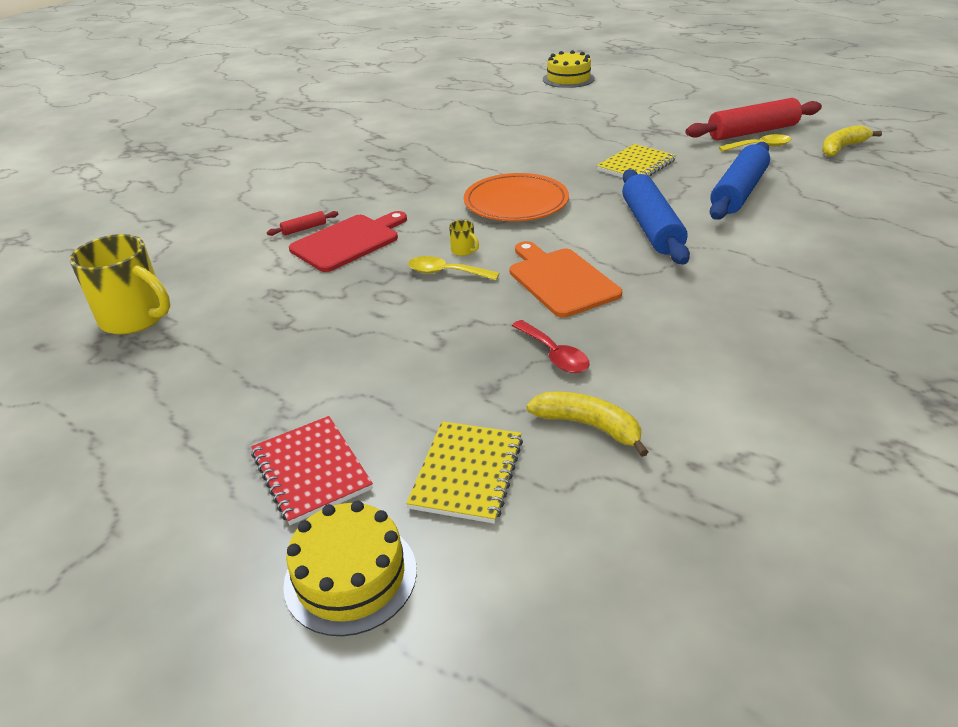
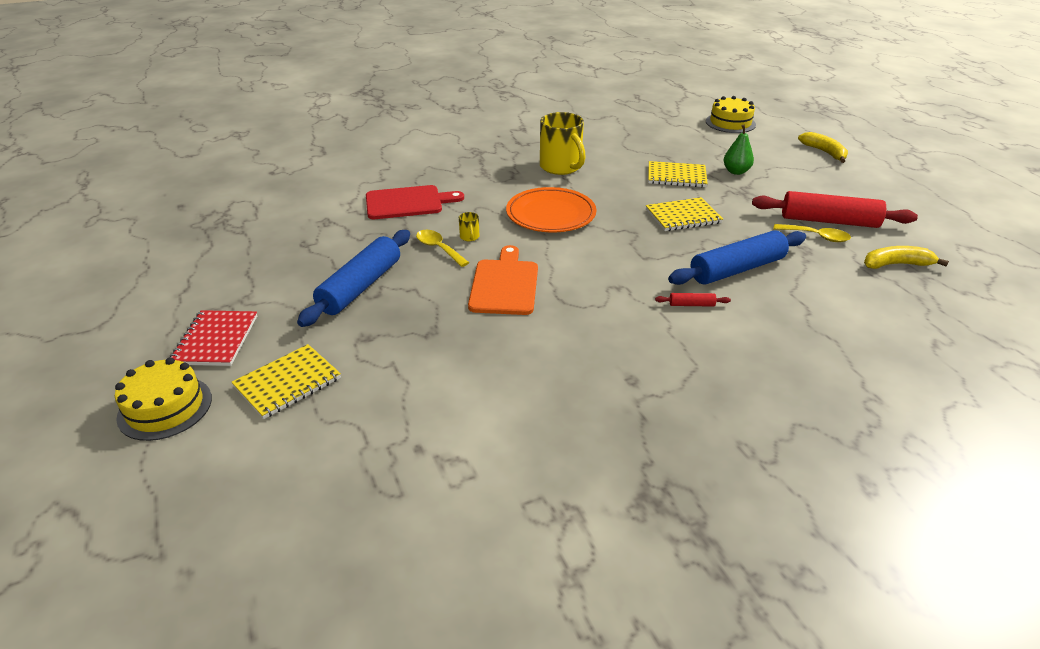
camera: 30 degrees right, 0 degrees up
yellow mug [70,234,170,335] -> yellow mug moved to [540,112,586,175]
red rolling pin [267,211,338,236] -> red rolling pin moved to [655,293,731,307]
red spoon [512,320,590,373] -> none
yellow banana [526,392,648,457] -> yellow banana moved to [798,132,848,163]
blue rolling pin [622,169,690,265] -> blue rolling pin moved to [297,230,410,327]
none -> yellow notebook [648,161,708,187]
none -> green pear [724,125,754,175]

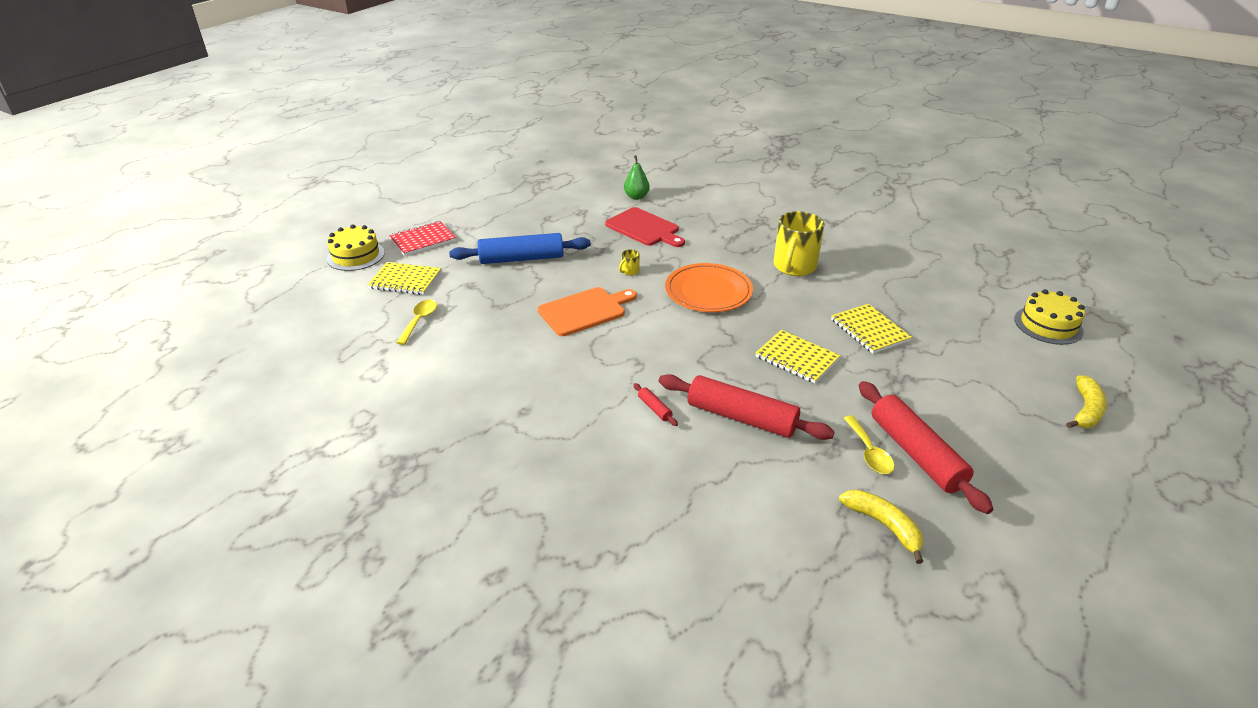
camera: 55 degrees right, 0 degrees up
yellow spoon [416,230,469,267] -> yellow spoon moved to [396,299,437,345]
blue rolling pin [668,230,806,285] -> red rolling pin [659,374,835,440]
green pear [724,125,754,175] -> green pear moved to [624,156,650,200]

